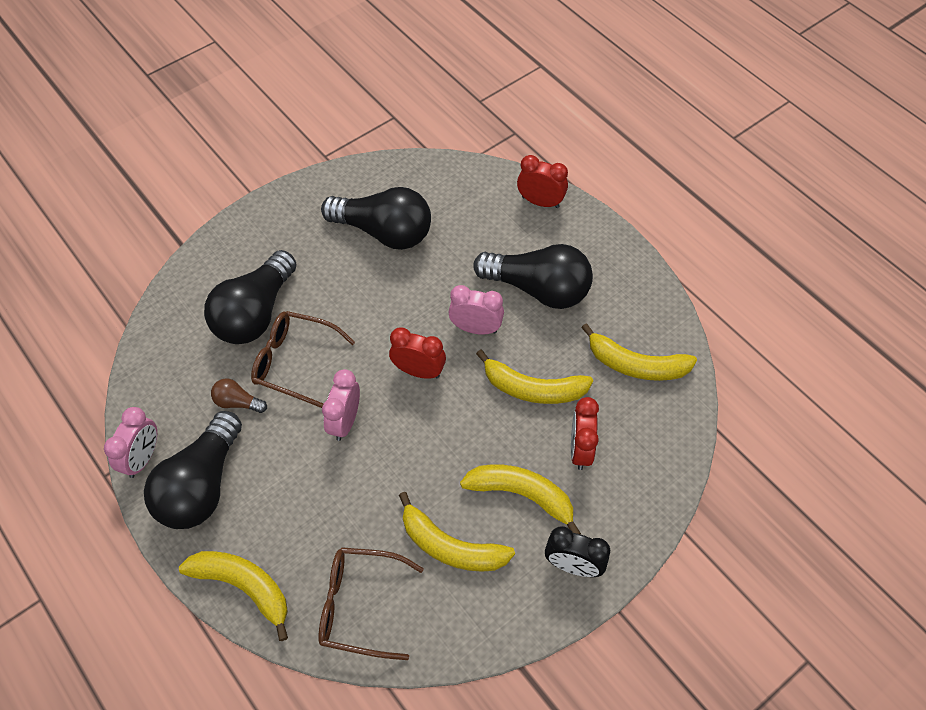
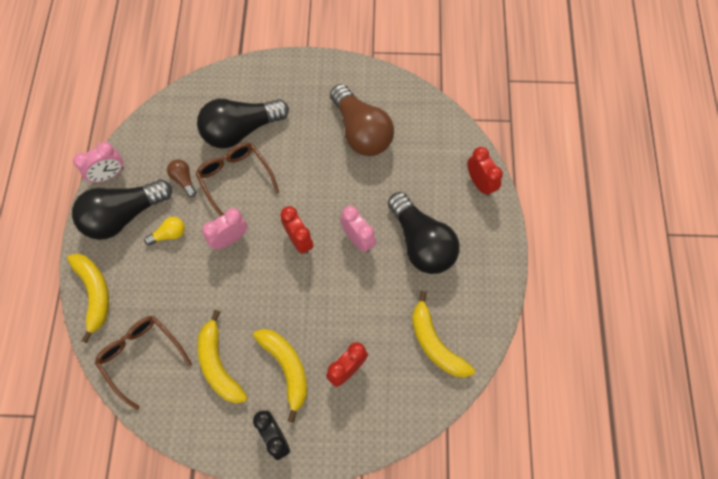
camera: 40 degrees right, 10 degrees up
black light bulb [321,187,431,250] -> brown light bulb [330,84,394,156]
yellow banana [476,349,593,404] -> none
none -> yellow light bulb [144,217,185,245]

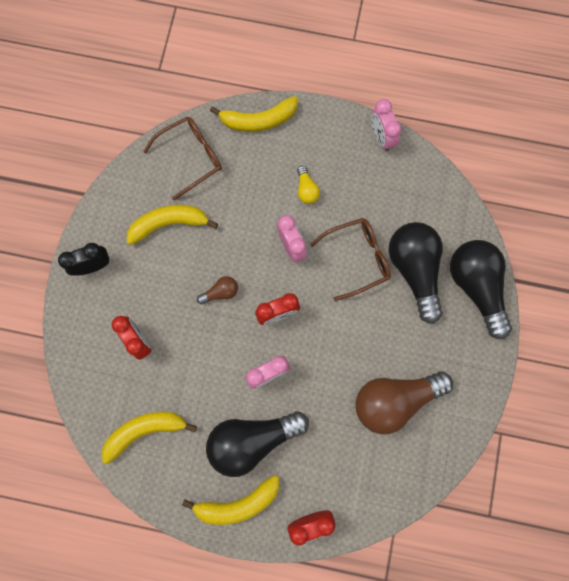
camera: 100 degrees right, 10 degrees up
black light bulb [72,179,172,240] -> black light bulb moved to [450,240,512,339]
brown light bulb [167,159,197,197] -> brown light bulb moved to [197,276,238,304]
yellow banana [253,329,307,423] -> yellow banana moved to [182,475,279,525]

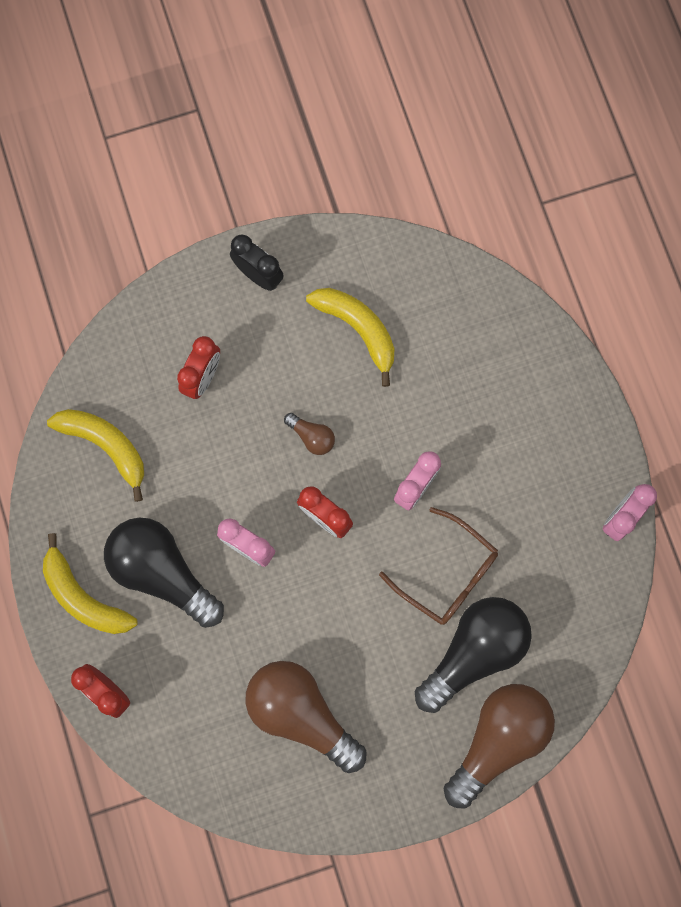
camera: 60 degrees right, 0 degrees up
brown glasses [143,116,222,200] -> none
yellow banana [210,96,298,132] -> none
yellow light bulb [297,166,320,204] -> none
black light bulb [450,240,512,339] -> brown light bulb [443,684,555,809]

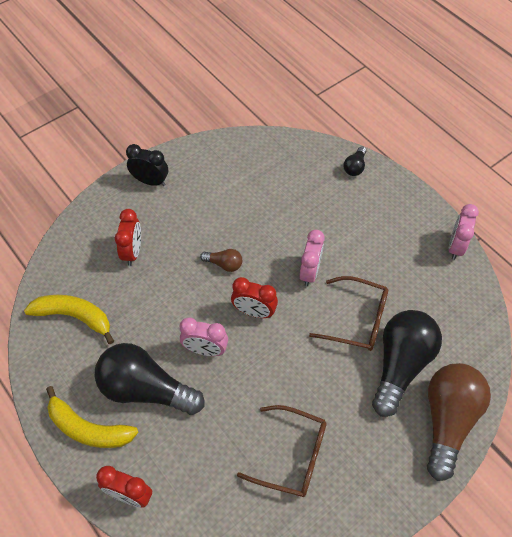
camera: 20 degrees left, 20 degrees down
brown light bulb [246,661,366,773] -> brown glasses [237,405,327,497]
yellow banana [306,288,395,387] -> none
none -> black light bulb [344,146,366,176]

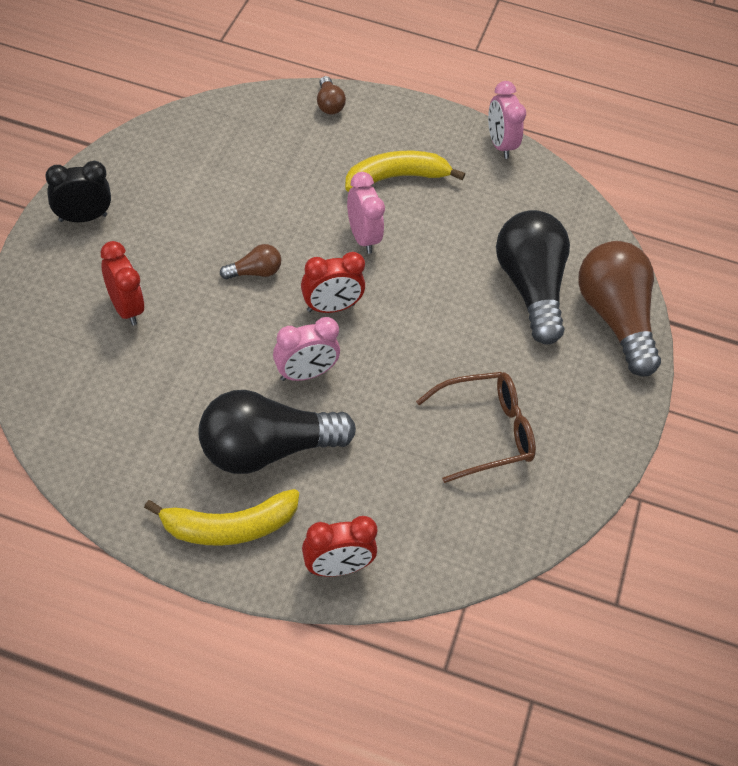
camera: 40 degrees left, 5 degrees down
yellow banana [24,295,114,344] -> yellow banana moved to [345,151,465,192]
brown glasses [309,276,388,351] -> none
black light bulb [344,146,366,176] -> brown light bulb [317,76,346,114]

